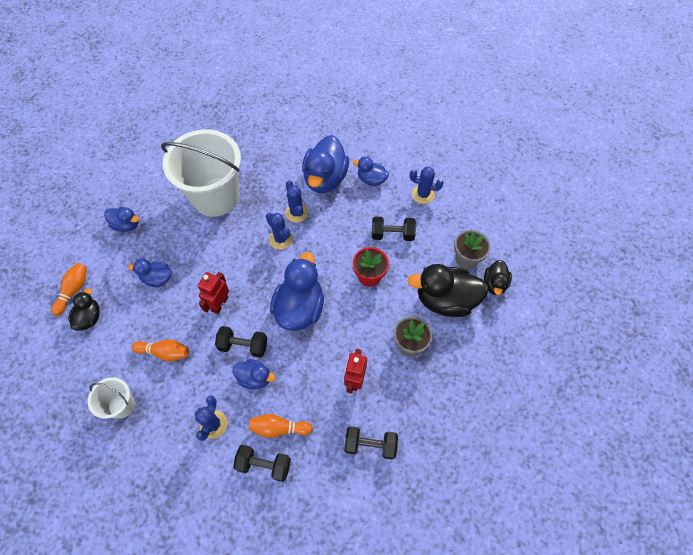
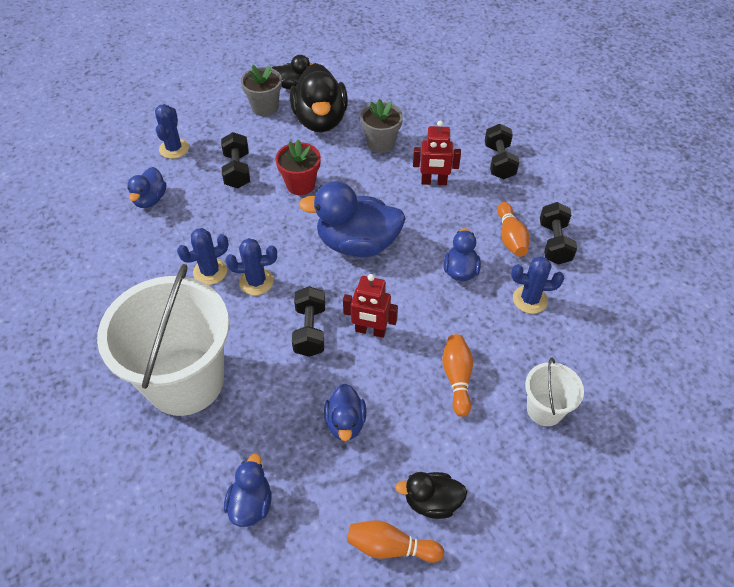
camera: 100 degrees left, 10 degrees down
black dumbbell [215,326,267,358] -> black dumbbell moved to [292,286,325,357]
blue cactus [266,213,293,249] -> blue cactus turned 45 degrees clockwise [225,238,277,295]
blue duck [302,135,349,193] -> none

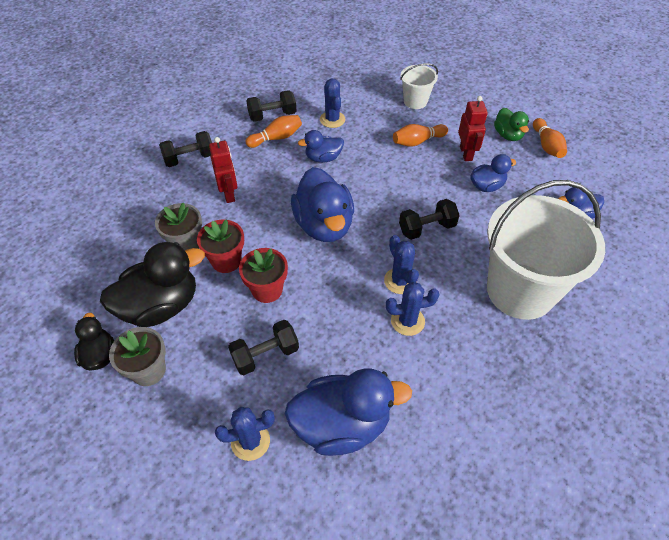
camera: 110 degrees left, 0 degrees up
blue duck [127,167,166,208] -> blue duck [285,369,412,456], size x1.85
blue cactus [177,228,229,285] -> blue cactus turned 45 degrees counterclockwise [386,282,439,336]
red robot [343,274,398,338] -> red robot moved to [458,96,488,161]
black duck [395,472,467,519] -> green duck [494,108,529,141]
none -> red flower pot [197,219,244,273]

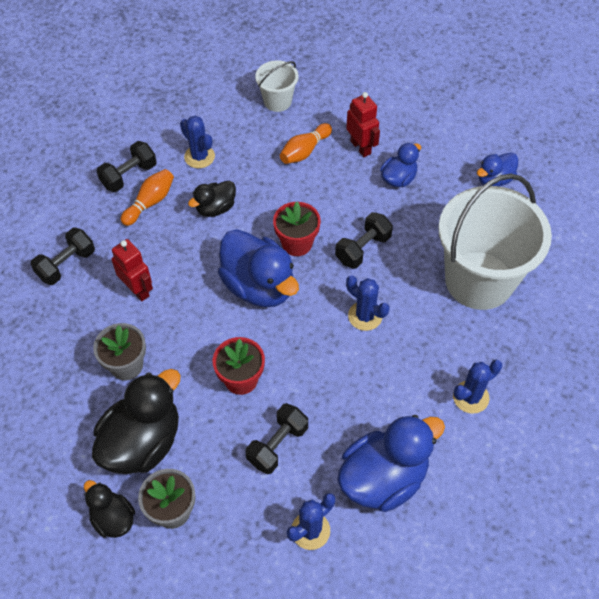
camera: 25 degrees left, 5 degrees up
red flower pot [197,219,244,273] -> red flower pot moved to [273,202,321,256]
blue duck [298,130,344,163] -> black duck [188,181,236,217]
blue cactus [386,282,439,336] -> blue cactus moved to [453,360,502,414]
green duck [494,108,529,141] -> none
orange bowling pin [533,118,567,158] -> none

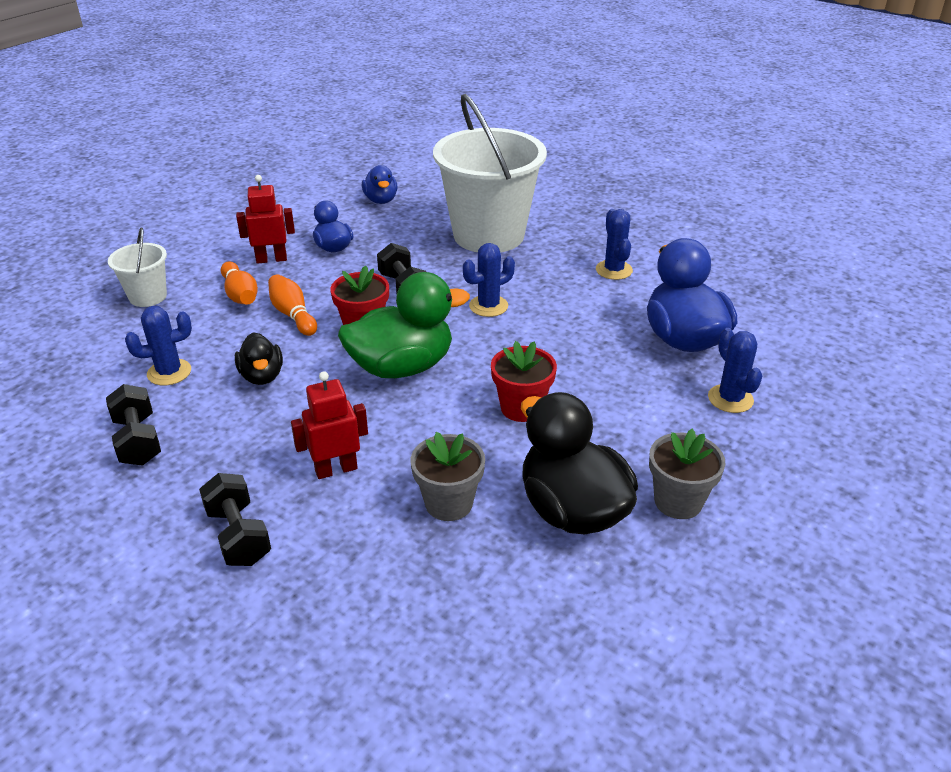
camera: 70 degrees left, 20 degrees down
black duck [84,480,135,538] -> none
orange bowling pin [121,169,174,226] -> orange bowling pin moved to [268,274,317,336]
blue duck [218,229,299,308] -> green duck [338,272,470,378]
black dumbbell [246,403,308,474] -> none

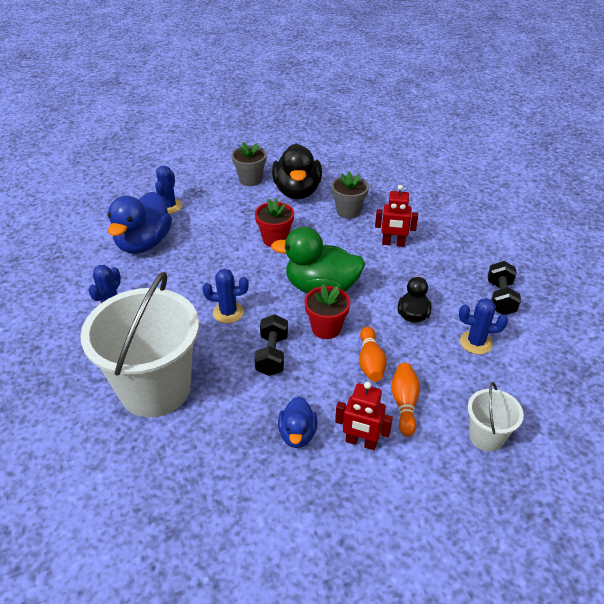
camera: 150 degrees left, 5 degrees up
black dumbbell [199,473,271,566] -> none
blue duck [362,165,398,204] -> none

